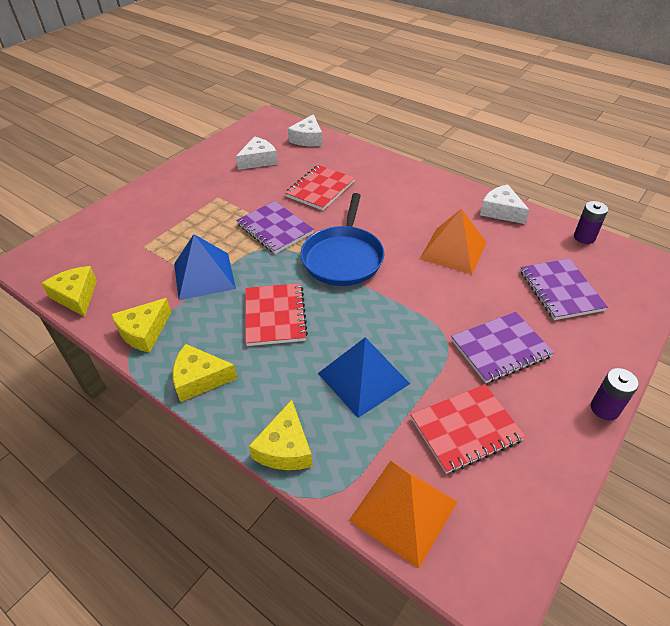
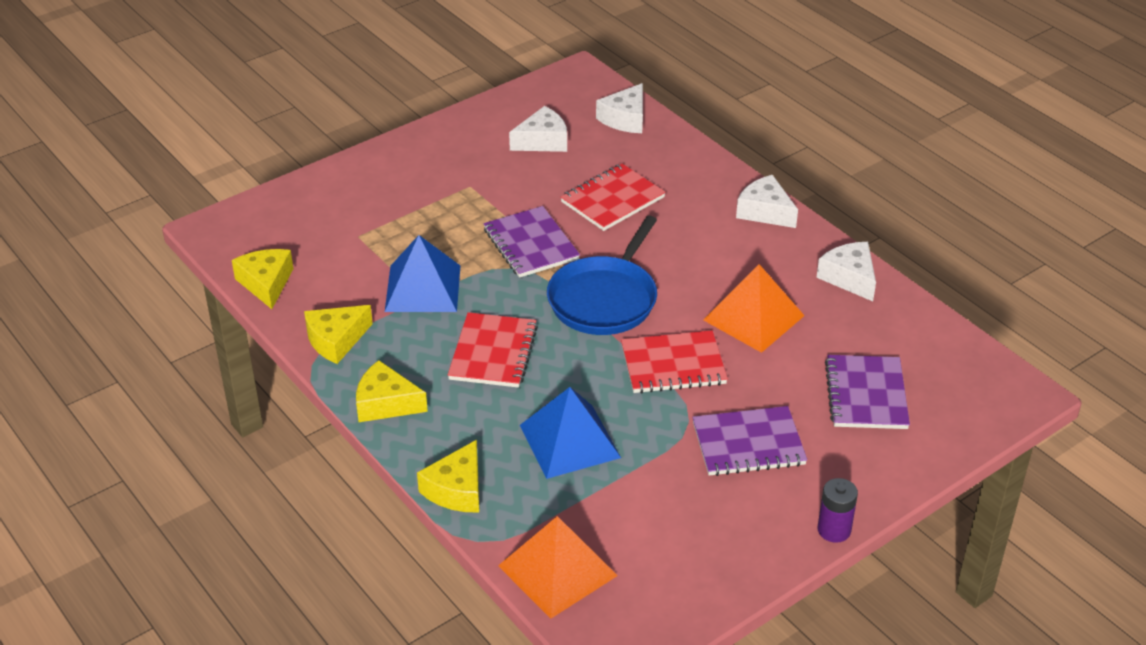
camera: 15 degrees right, 5 degrees down
red notebook [411,384,526,474] -> red notebook moved to [621,330,728,393]
purple battery [574,201,608,244] -> none
none -> white cheese [736,175,798,228]

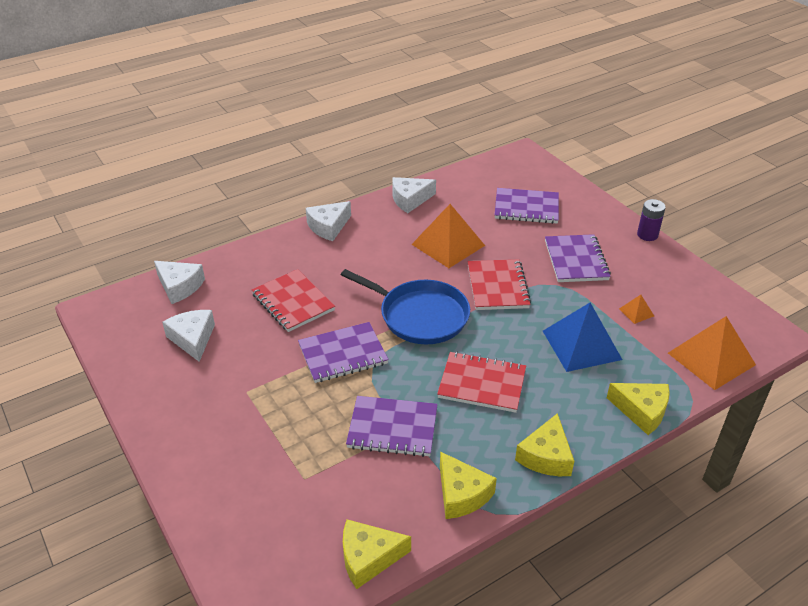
camera: 85 degrees left, 0 degrees up
blue pyramid [385,235,460,312] -> purple notebook [346,396,438,457]
none -> orange pyramid [619,295,654,324]

